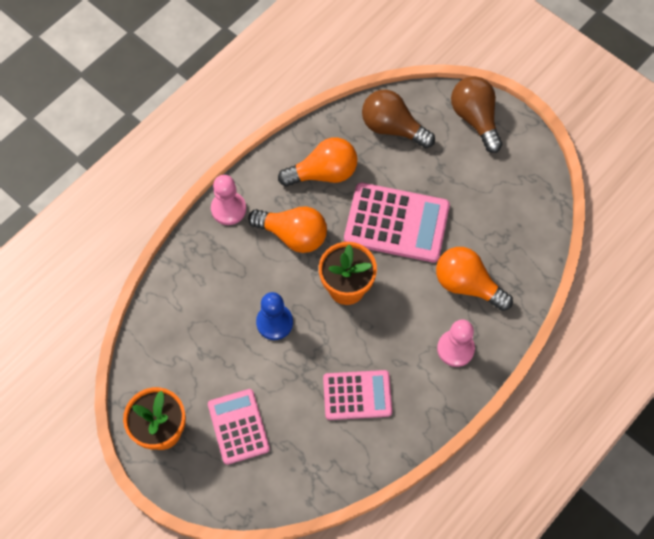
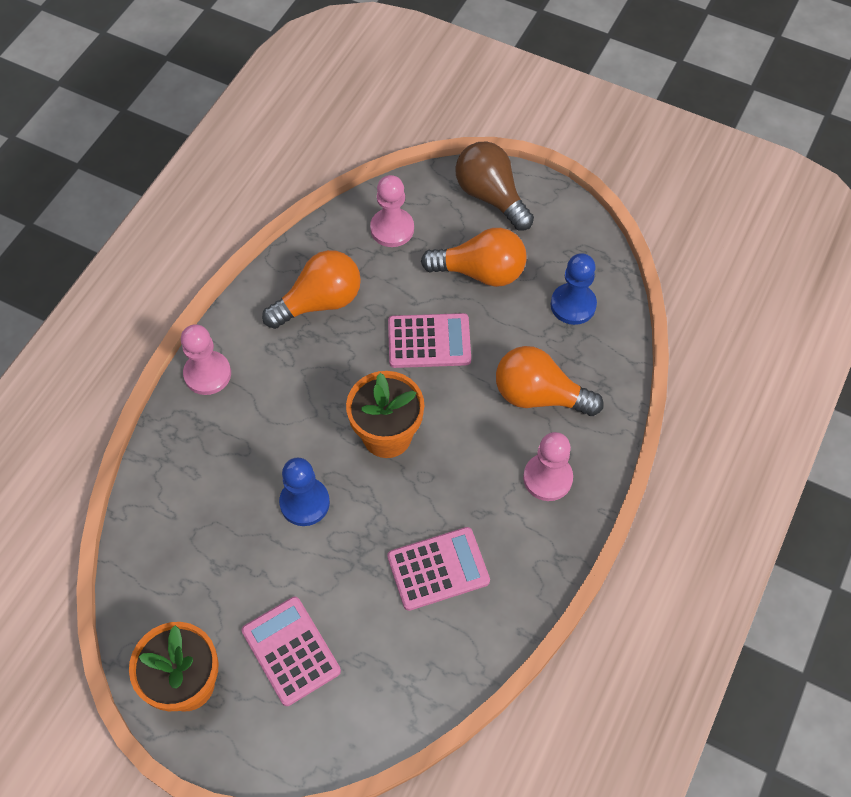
camera: 15 degrees left, 5 degrees down
orange light bulb [248,207,327,253] -> orange light bulb moved to [421,228,527,287]
pink calculator [344,183,450,263] -> pink calculator [388,313,471,368], size x0.64
brown light bulb [362,90,435,148] -> pink pawn [370,175,414,247]
none -> blue pawn [551,253,597,325]

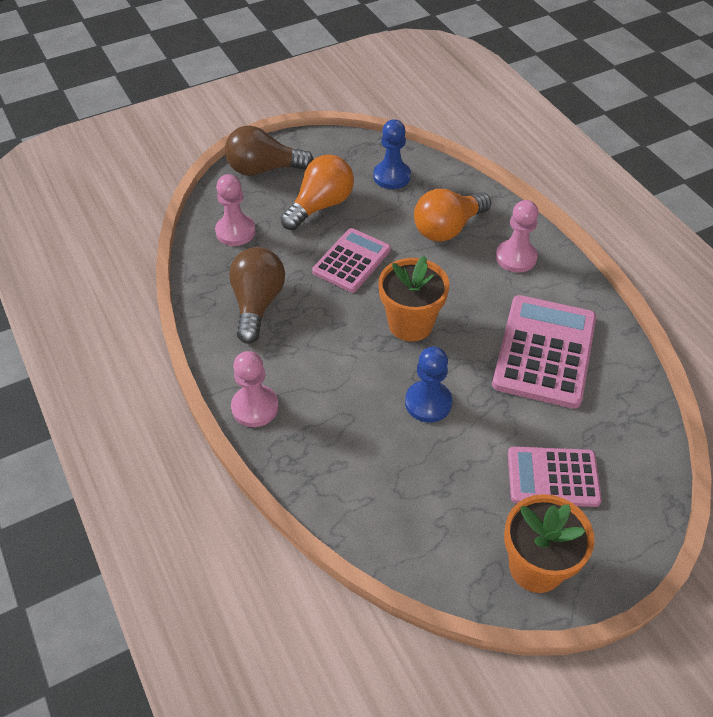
camera: 55 degrees left, 10 degrees down
orange light bulb [262,250,361,329] -> brown light bulb [229,247,285,344]
pink calculator [387,527,490,611] -> pink calculator [492,295,596,409], size x1.55

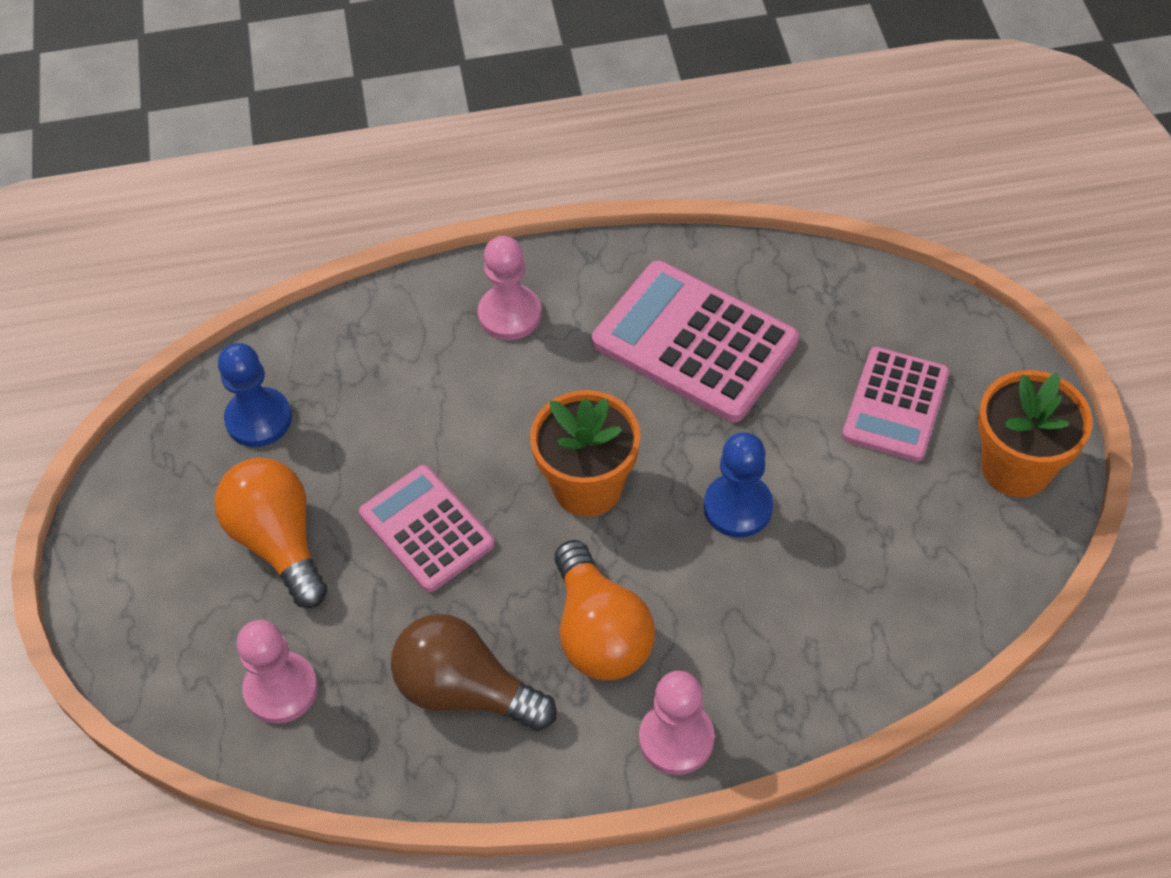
camera: 70 degrees left, 5 degrees up
brown light bulb [225,125,314,176] -> none
orange light bulb [414,189,491,242] -> orange light bulb moved to [554,540,655,681]

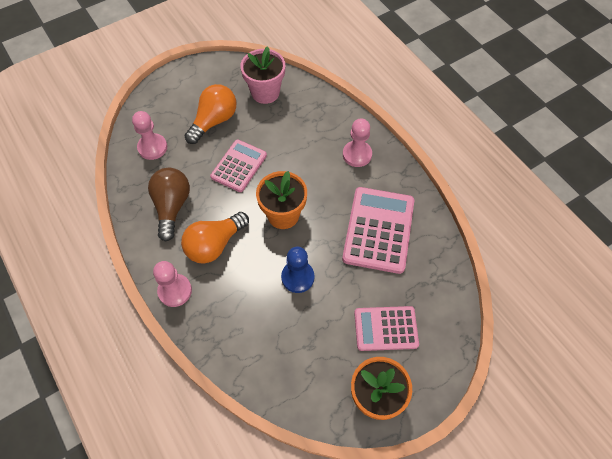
camera: 65 degrees right, 5 degrees up
blue pawn [218,343,292,447] -> pink flower pot [240,46,285,104]

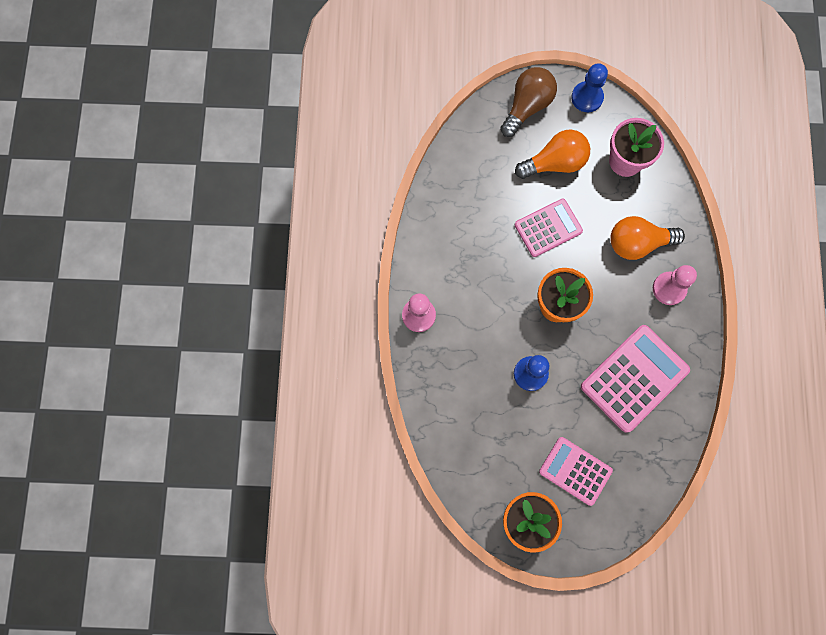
camera: 35 degrees right, 15 degrees up
pink pawn [132,111,167,160] -> none
brown light bulb [148,168,190,242] -> brown light bulb moved to [500,67,557,137]
orange light bulb [181,212,249,264] -> orange light bulb moved to [610,216,685,260]
none -> blue pawn [571,63,608,112]

